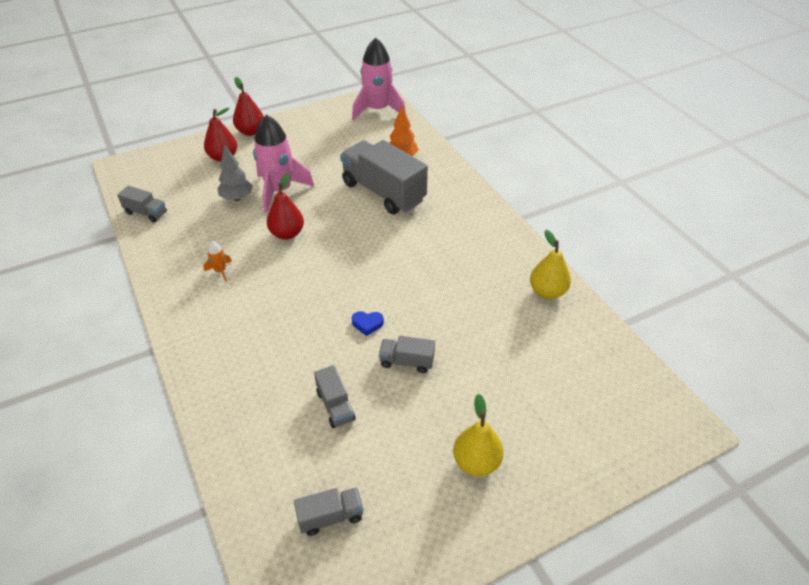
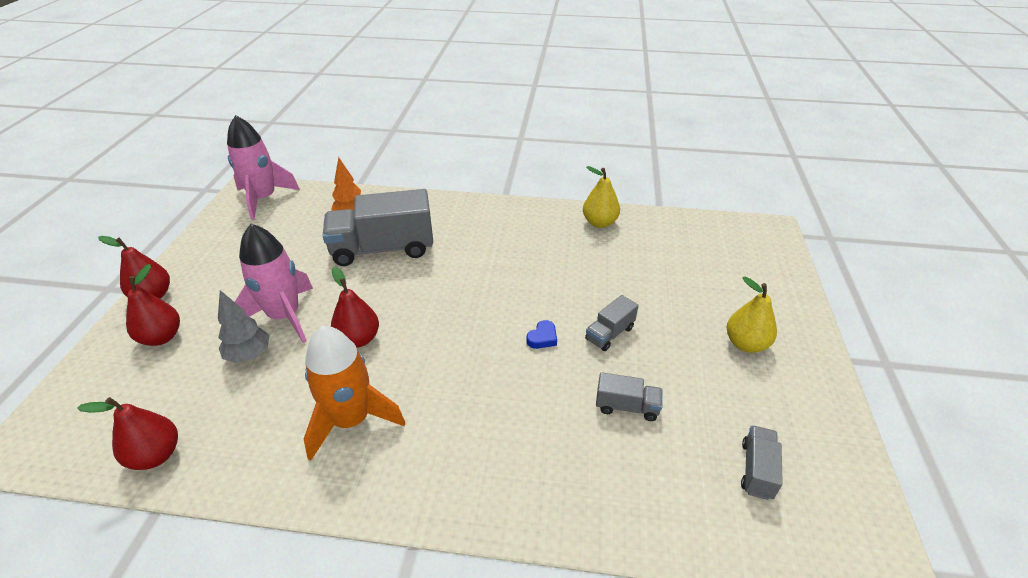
camera: 55 degrees left, 5 degrees down
grey truck [117,186,167,222] -> red pear [77,397,178,470]
orange rocket [203,241,232,281] -> orange rocket [304,326,405,461], size x2.41

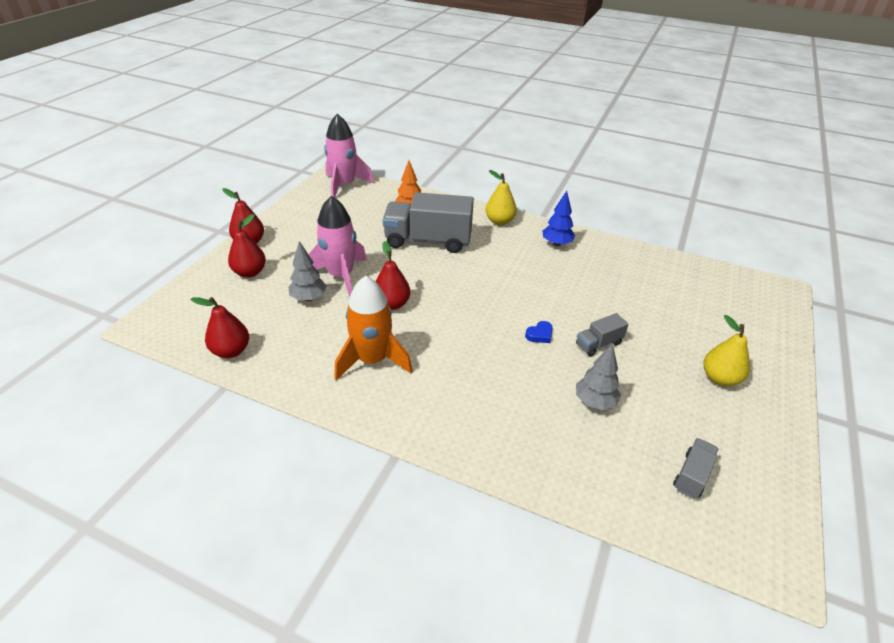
camera: 15 degrees right, 0 degrees up
yellow pear [583,166,620,228] -> yellow pear moved to [486,170,517,225]
grey truck [596,372,663,421] -> grey tree [576,343,621,410]
none -> blue tree [543,191,575,246]

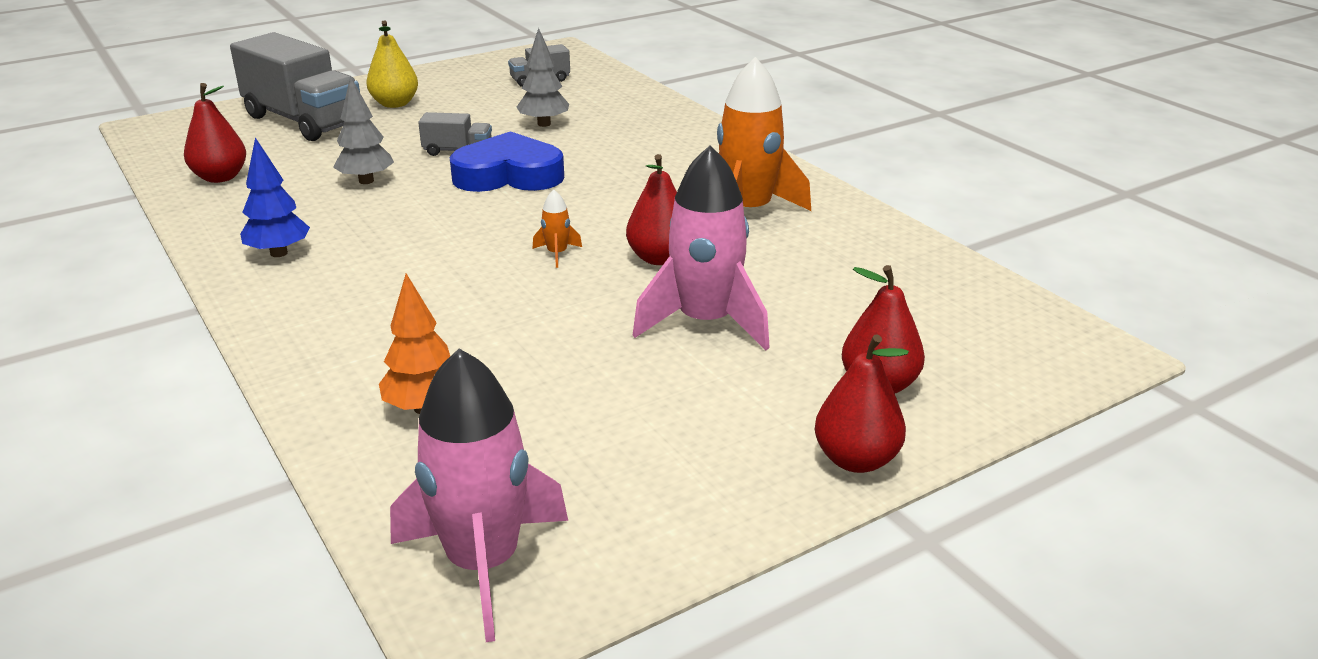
camera: 145 degrees left, 10 degrees down
red pear [191,297,249,358] -> red pear moved to [184,83,246,183]
grey tree [288,241,327,301] -> grey tree moved to [333,76,394,184]
grey truck [383,192,474,253] -> grey truck moved to [230,32,360,141]
yellow pear [486,170,517,225] -> none
blue heart [525,321,553,343] -> blue heart [450,131,564,192], size x2.49
none -> orange rocket [532,190,582,268]

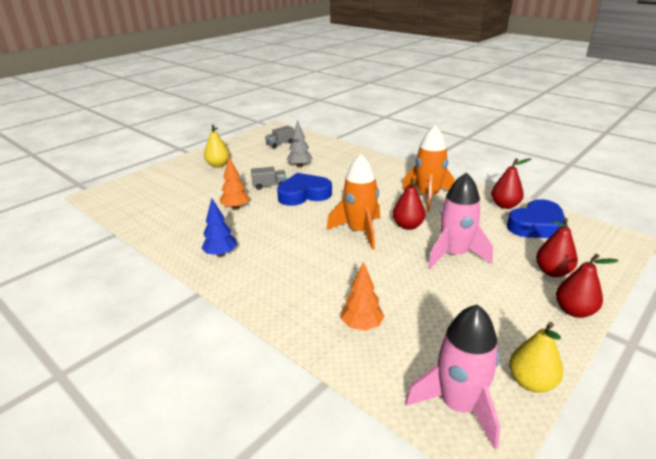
camera: 15 degrees left, 0 degrees up
red pear [184,83,246,183] -> red pear moved to [491,158,531,209]
grey truck [230,32,360,141] -> none
grey tree [333,76,394,184] -> orange tree [220,158,250,210]
orange rocket [532,190,582,268] -> orange rocket [326,154,380,250], size x2.41
none -> blue heart [507,199,568,238]
none -> yellow pear [509,322,563,393]

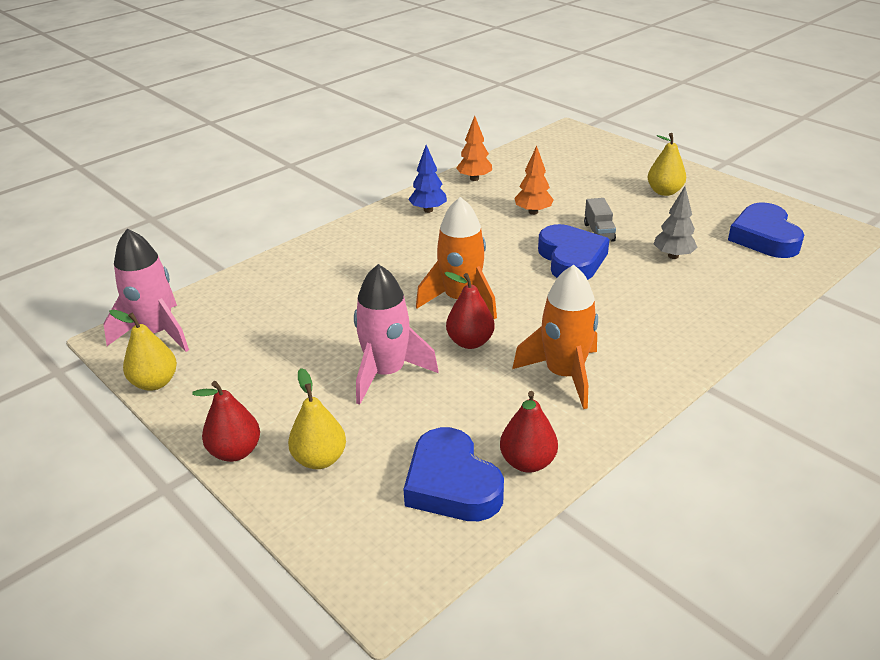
camera: 95 degrees right, 5 degrees up
grey truck [265,126,294,148] -> blue heart [728,203,804,258]
orange tree [341,261,385,331] -> orange tree moved to [456,116,492,181]
red pear [536,218,578,277] -> yellow pear [288,368,346,469]

